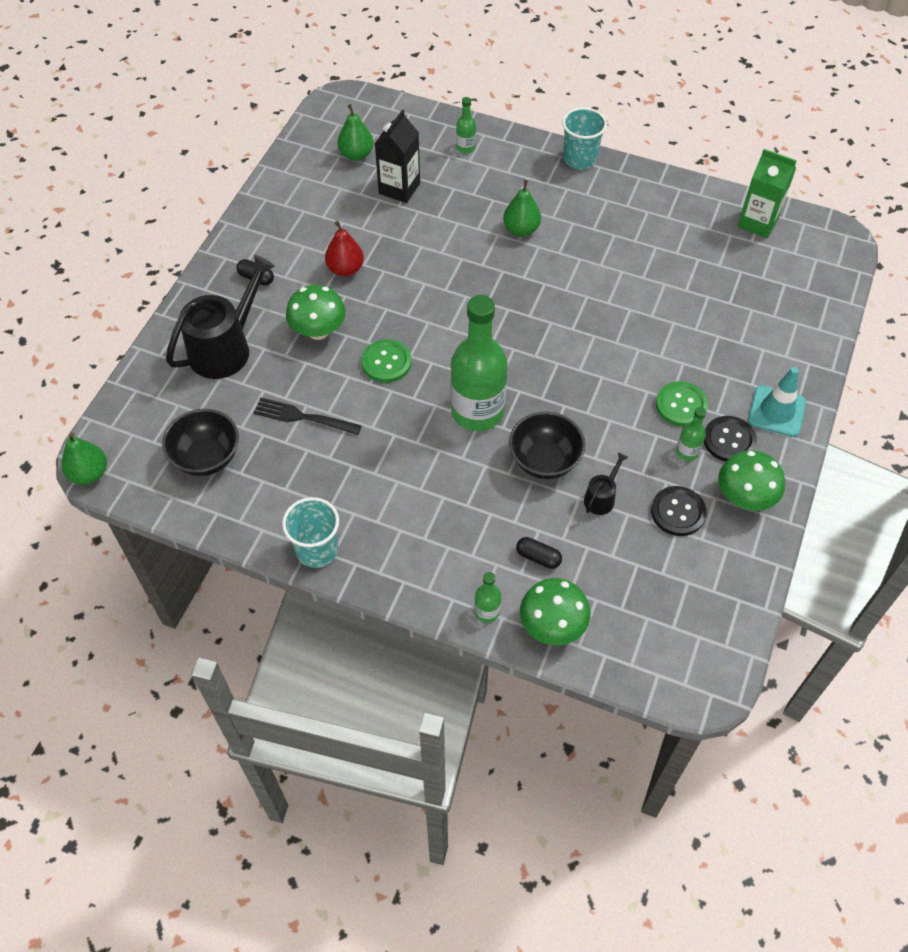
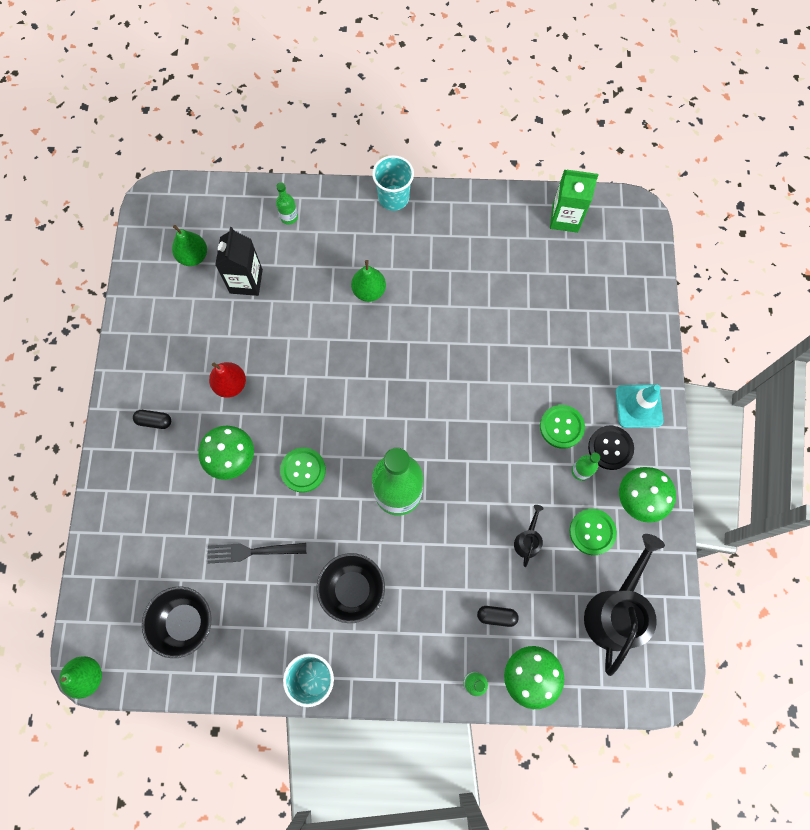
camera: 20 degrees left, 15 degrees up
black watering can [166,255,275,379] -> black watering can moved to [584,534,665,676]
black bowl [509,412,585,479] -> black bowl moved to [317,553,385,623]
black button [651,486,707,536] -> green button [569,509,617,555]

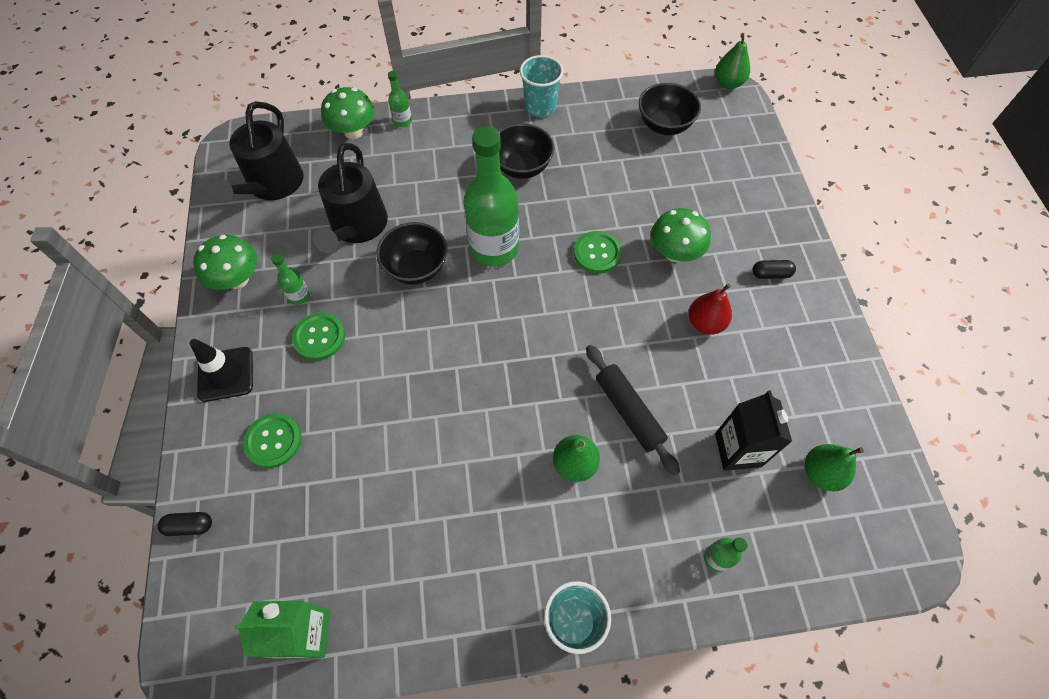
camera: 170 degrees right, 10 degrees down
black fork [208,543,306,564] -> none
black capsule [477,606,519,627] -> black capsule moved to [158,512,212,536]
black watering can [514,505,544,567] -> black watering can [313,143,388,253], size x2.17
green button [569,509,617,555] -> green button moved to [243,413,302,468]
black button [588,426,634,470] -> none
turquoise traffic cone [616,385,663,428] -> black traffic cone [190,339,253,402]
none -> black bowl [377,222,447,285]
none -> black rolling pin [586,345,680,476]

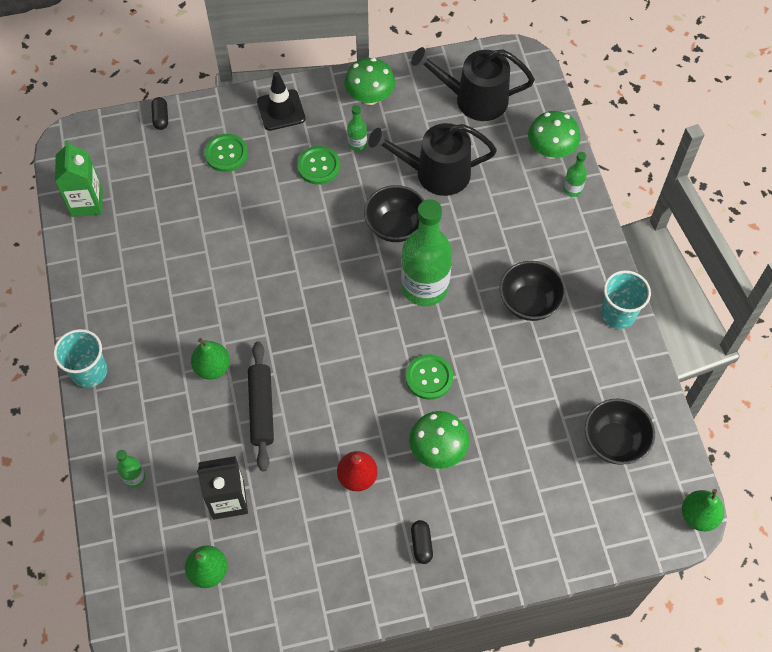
camera: 85 degrees right, 0 degrees up
black rolling pin [586,345,680,476] -> black rolling pin turned 60 degrees counterclockwise [248,342,274,471]

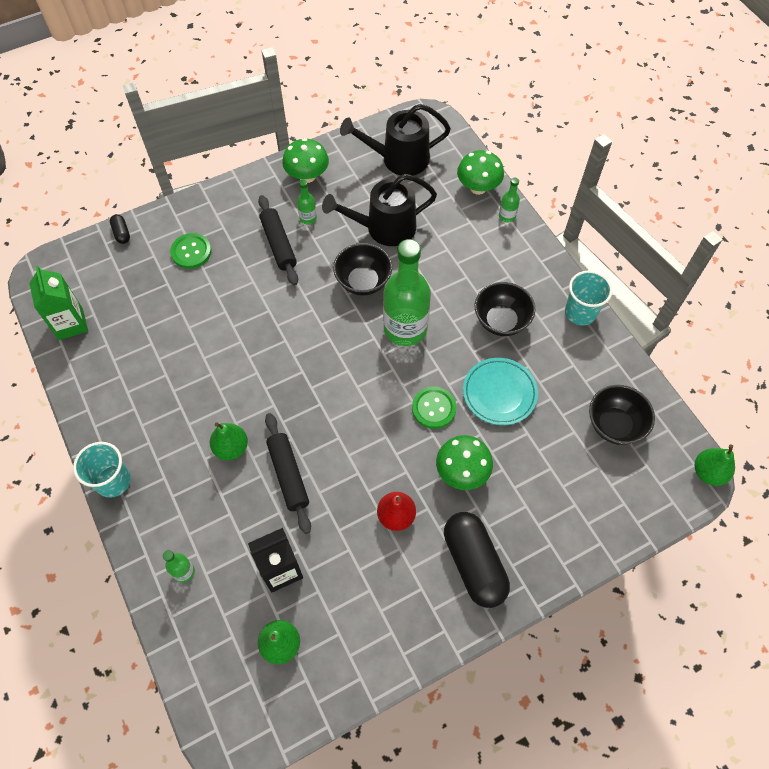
camera: 15 degrees left, 0 degrees up
black traffic cone [257,72,305,131] -> none
green button [297,146,340,185] -> black rolling pin [258,195,298,286]
black capsule [411,520,433,564] -> black capsule [444,512,510,608], size x2.31
none -> turquoise plate [463,358,538,425]

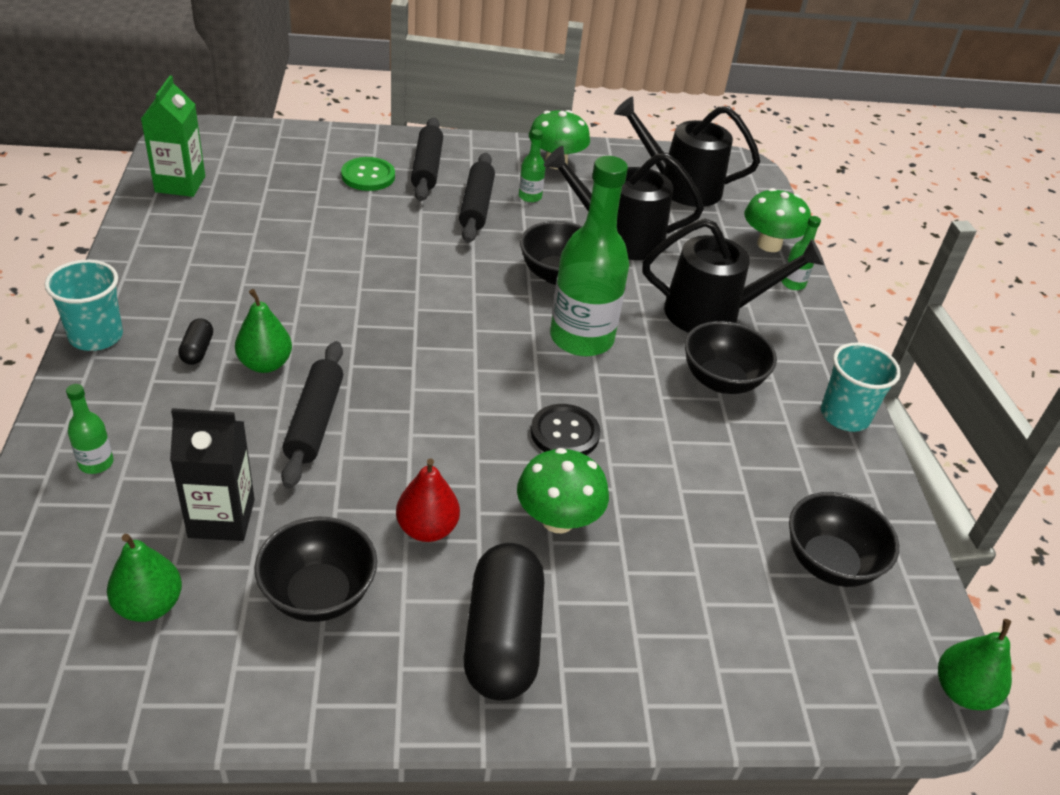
camera: 20 degrees right, 20 degrees down
black capsule [110,214,130,244] -> black capsule moved to [178,318,213,365]
green button [412,386,457,429] -> black button [531,404,600,455]
turquoise plate [463,358,538,425] -> none
none -> black bowl [255,517,377,622]
none -> black rolling pin [411,118,443,201]
none -> black watering can [643,218,824,333]

